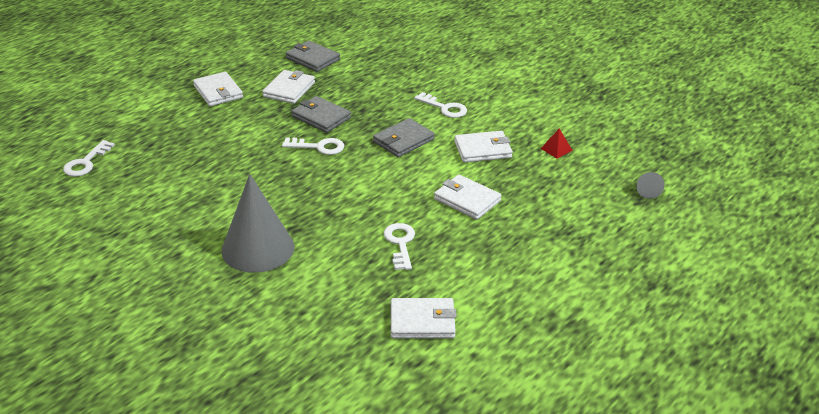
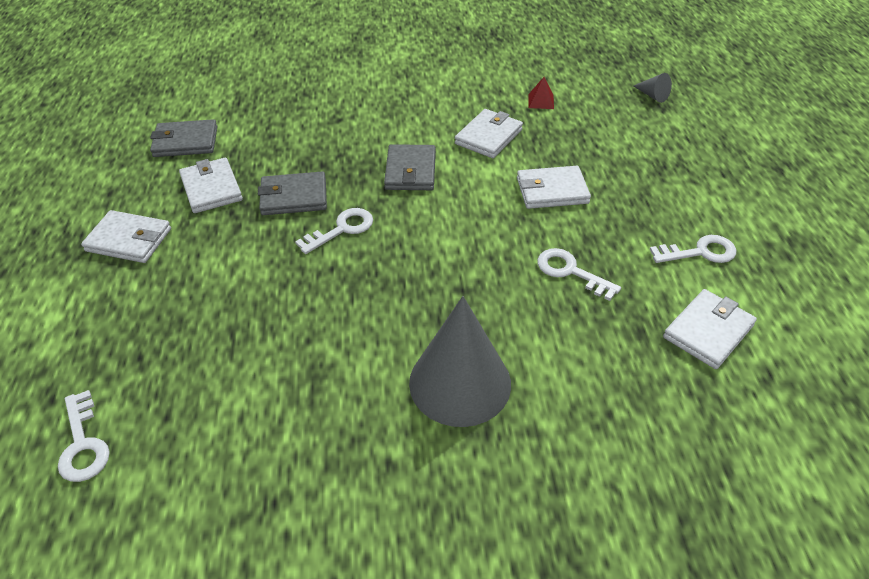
camera: 45 degrees left, 10 degrees up
white key [414,92,467,118] -> white key moved to [649,235,736,263]

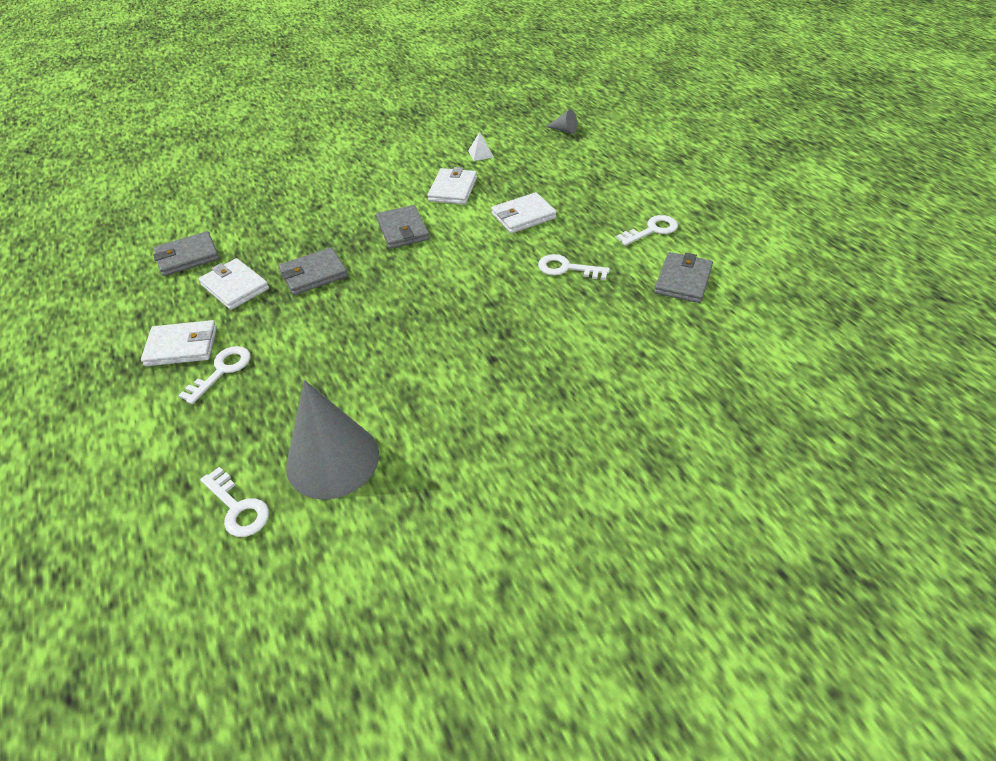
camera: 20 degrees left, 0 degrees up
white key [295,208,373,254] -> white key moved to [178,346,250,404]
grey cone [409,296,511,427] -> grey cone moved to [286,380,379,500]
red pyramid [529,77,554,109] -> white pyramid [468,132,494,161]
white wallet [663,289,757,369] -> grey wallet [654,252,713,303]

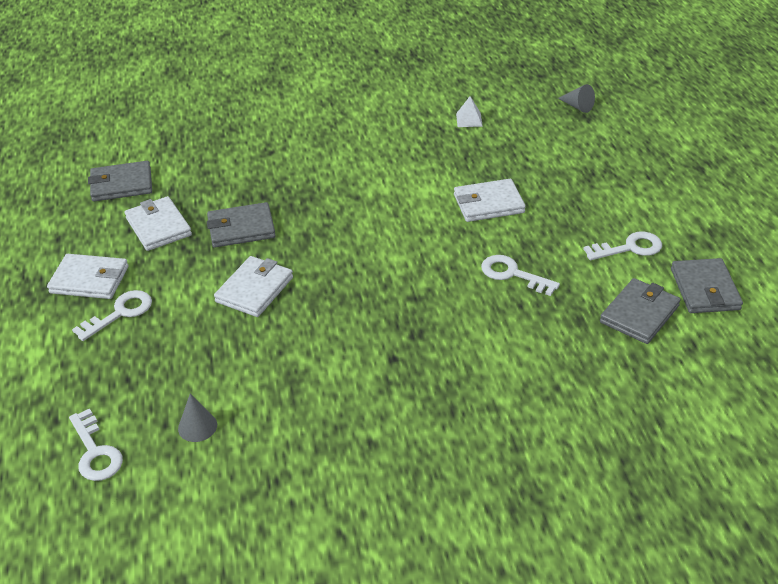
camera: 15 degrees right, 5 degrees down
grey cone [286,380,379,500] -> grey cone [178,394,217,442], size x0.41
grey wallet [376,205,430,249] -> grey wallet moved to [671,258,743,313]
white wallet [427,167,477,205] -> white wallet moved to [214,256,293,317]

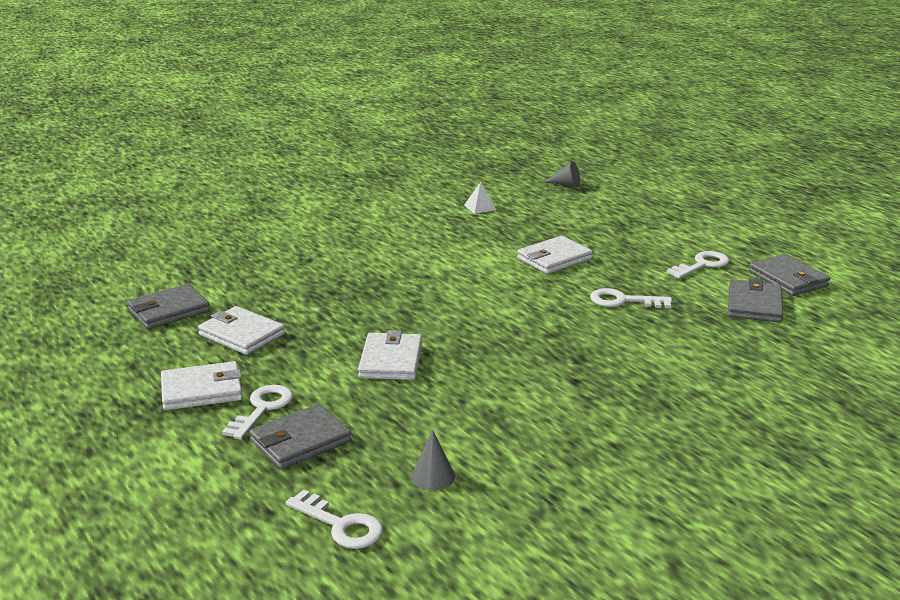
camera: 25 degrees left, 15 degrees down
grey wallet [207,202,276,248] -> grey wallet moved to [249,404,352,470]

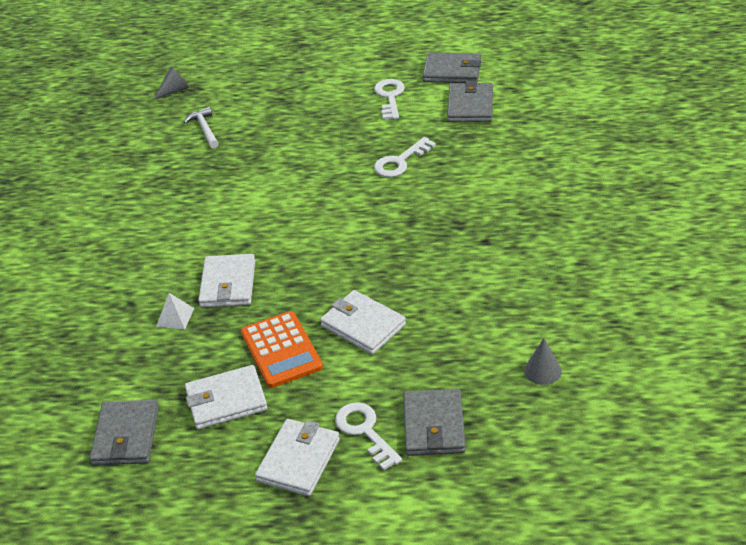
camera: 50 degrees left, 15 degrees up
white key [286,489,383,549] -> none
white pyramid [464,182,496,214] -> white pyramid moved to [156,293,194,330]
white wallet [517,236,593,274] -> white wallet moved to [198,254,255,307]
grey wallet [728,278,783,323] -> grey wallet turned 45 degrees clockwise [447,80,493,122]
none -> white hammer [184,107,219,148]
none -> orange calculator [241,311,323,388]

